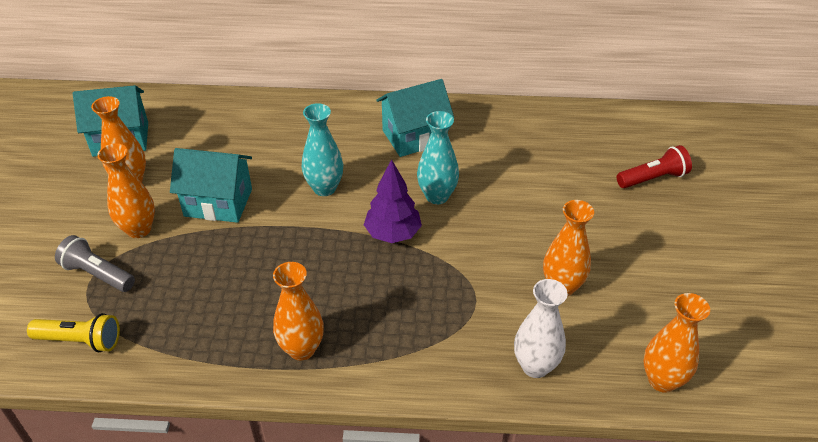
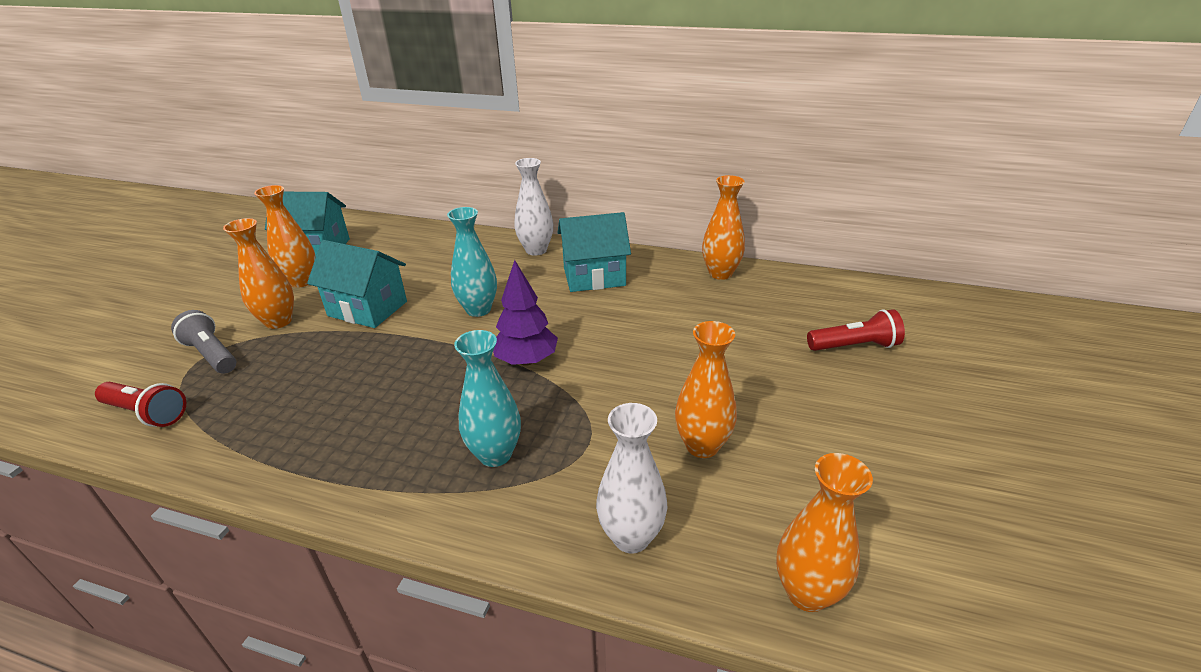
camera: 15 degrees right, 10 degrees down
yellow flashlight [27,313,120,352] -> red flashlight [95,382,186,427]
orange vase [273,262,324,361] -> orange vase moved to [702,175,745,280]
turquoise vase [417,111,459,204] -> turquoise vase moved to [454,330,521,467]
none -> white vase [514,158,553,256]

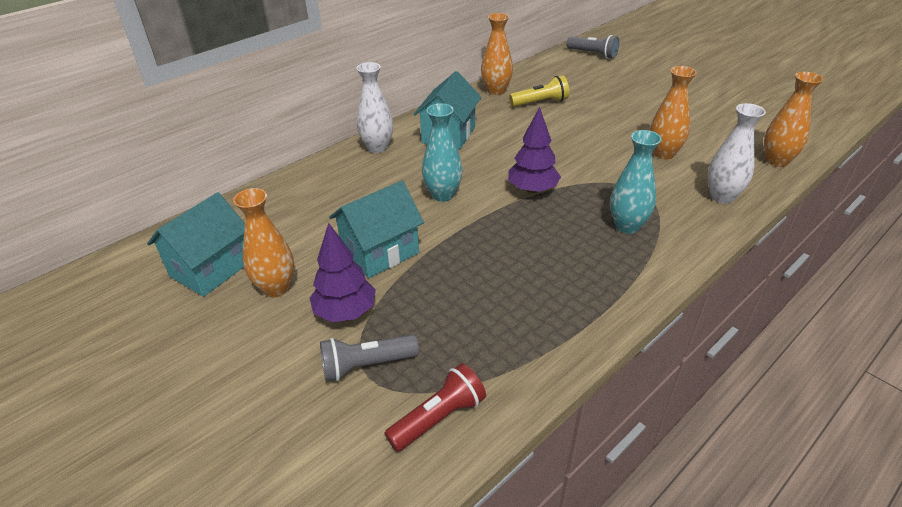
camera: 60 degrees left, 5 degrees up
orange vase [223,218,294,329] -> purple tree [310,223,376,322]
red flashlight [807,309,905,351] -> none
none -> yellow flashlight [509,75,569,107]
none -> grey flashlight [566,35,619,59]

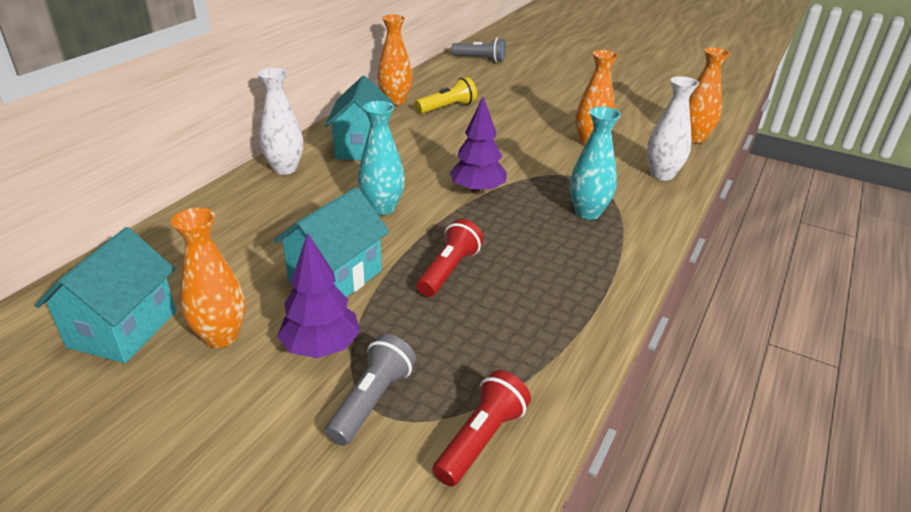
camera: 20 degrees left, 5 degrees down
grey flashlight [320,335,419,381] -> grey flashlight turned 150 degrees clockwise [325,334,416,446]
none -> red flashlight [417,219,483,297]

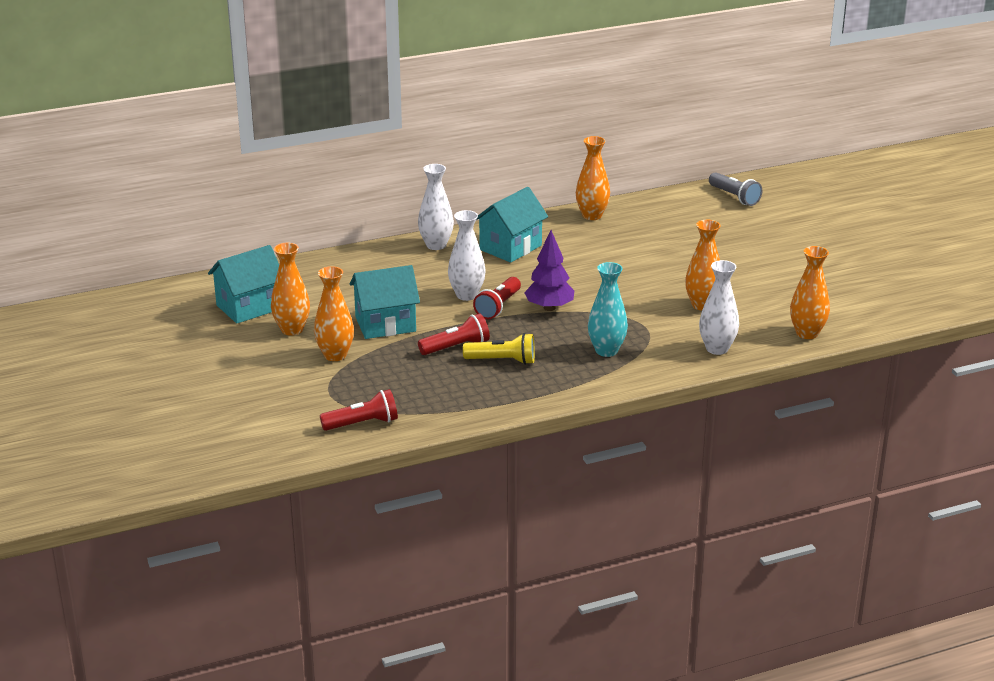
camera: 40 degrees right, 5 degrees down
purple tree [277,233,360,358] -> orange vase [314,266,354,361]
grey flashlight [325,334,416,446] -> none
turquoise vase [358,101,405,215] -> white vase [448,210,486,301]
yellow flashlight [415,77,477,114] -> yellow flashlight moved to [463,333,535,365]
none -> red flashlight [473,277,521,319]

